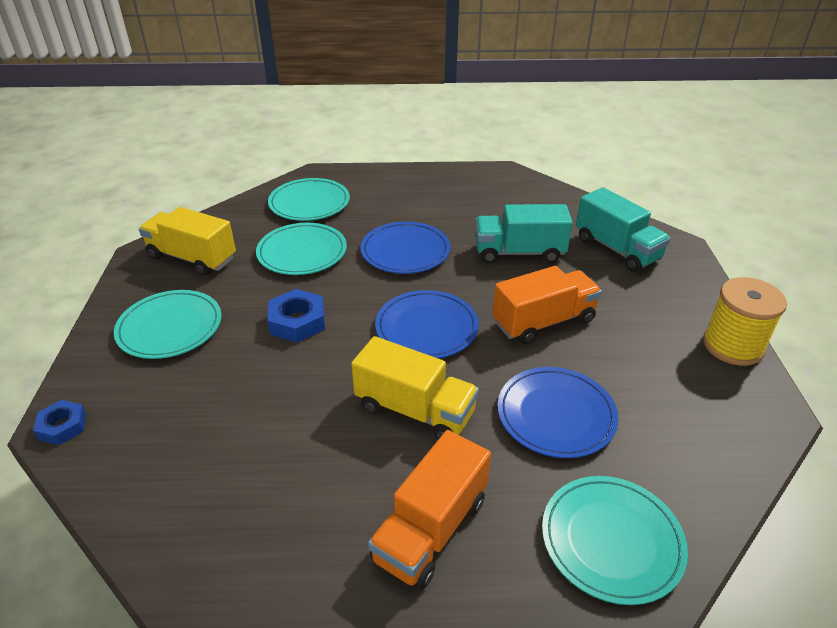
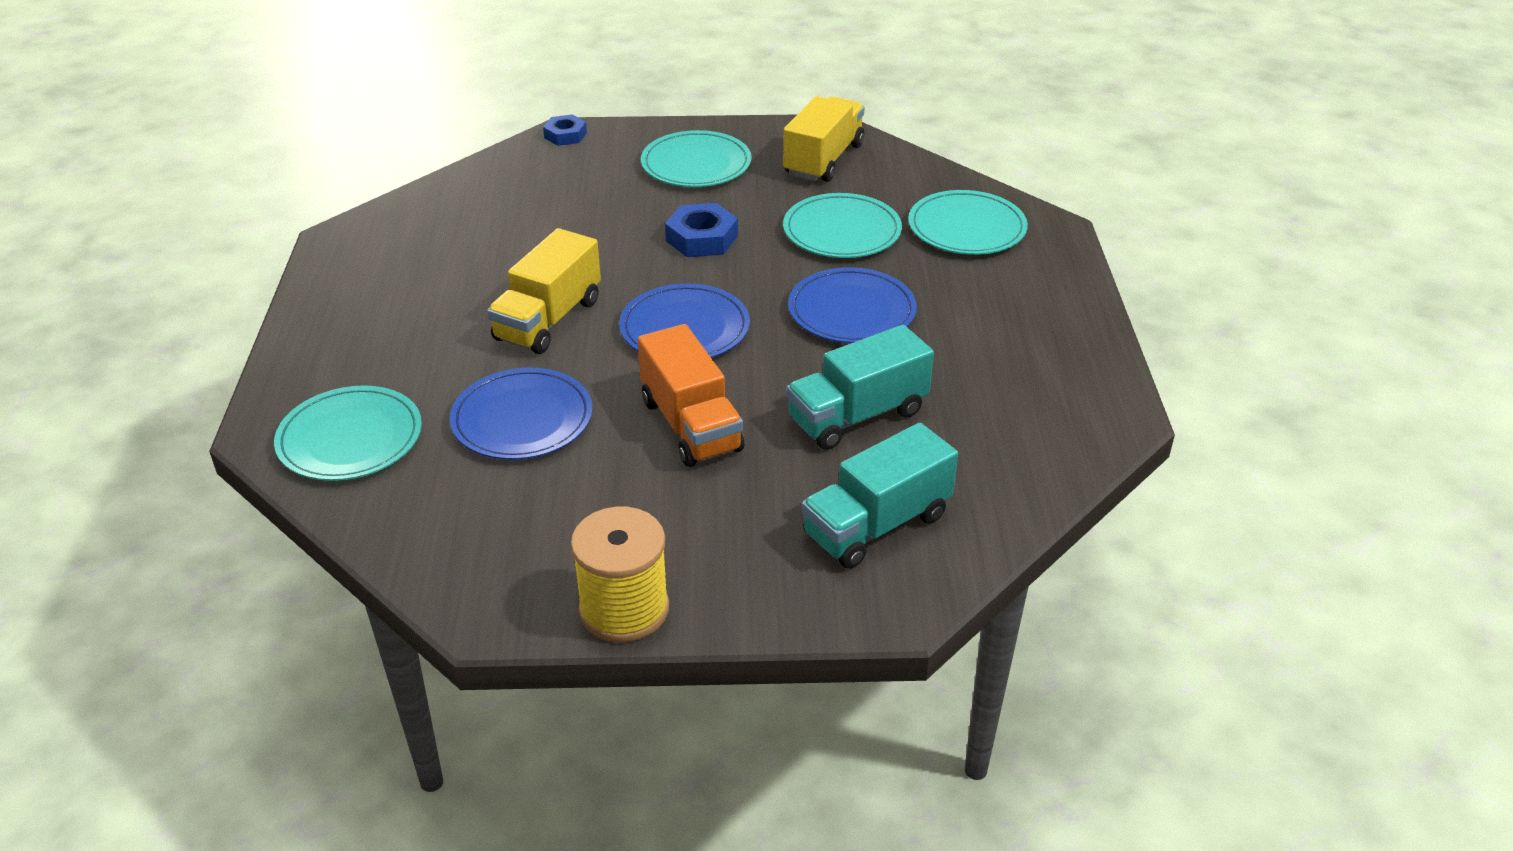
camera: 90 degrees right, 0 degrees up
orange truck [368,430,491,590] -> none
turquoise truck [475,204,573,263] -> turquoise truck turned 120 degrees counterclockwise [786,325,934,450]

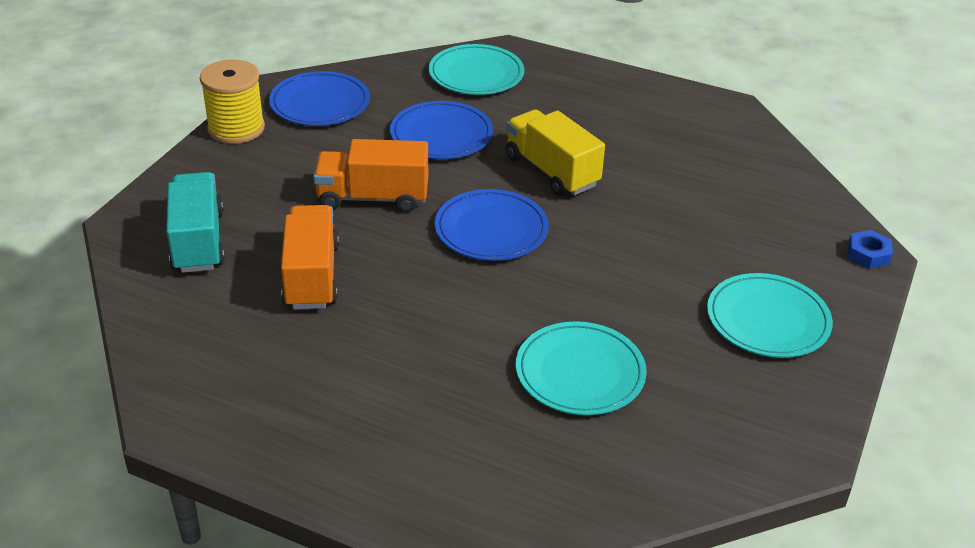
camera: 115 degrees right, 0 degrees up
blue nut [665,203,738,257] -> none
yellow truck [783,96,865,182] -> none
turquoise truck [786,325,934,450] -> orange truck [281,205,339,310]
blue plate [788,267,917,343] -> blue plate moved to [269,71,370,126]
turquoise plate [908,190,1028,255] -> none

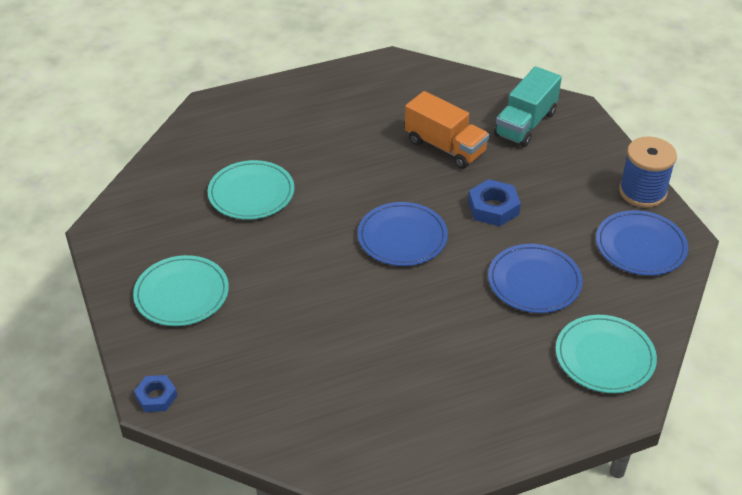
camera: 135 degrees right, 5 degrees up
turquoise truck [166,172,225,273] -> turquoise truck turned 90 degrees clockwise [494,66,562,147]
yellow spool [200,59,265,144] -> blue spool [619,137,677,208]
orange truck [313,139,428,213] -> blue nut [468,179,521,226]
yellow truck [506,109,605,196] -> none

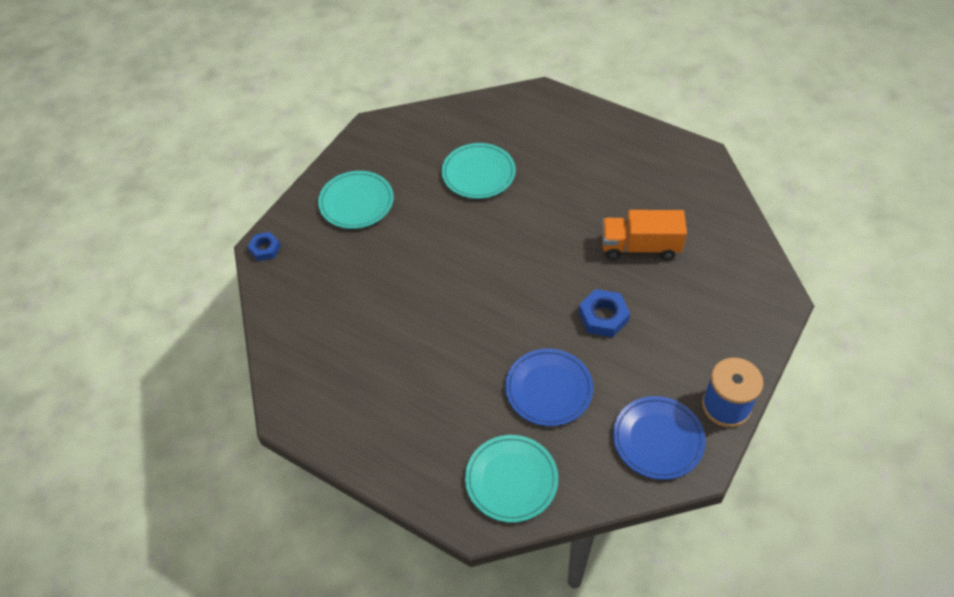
camera: 55 degrees right, 10 degrees up
blue plate [358,202,448,266] -> none
orange truck [405,91,489,169] -> orange truck turned 90 degrees clockwise [602,210,687,260]
turquoise truck [494,66,562,147] -> none

